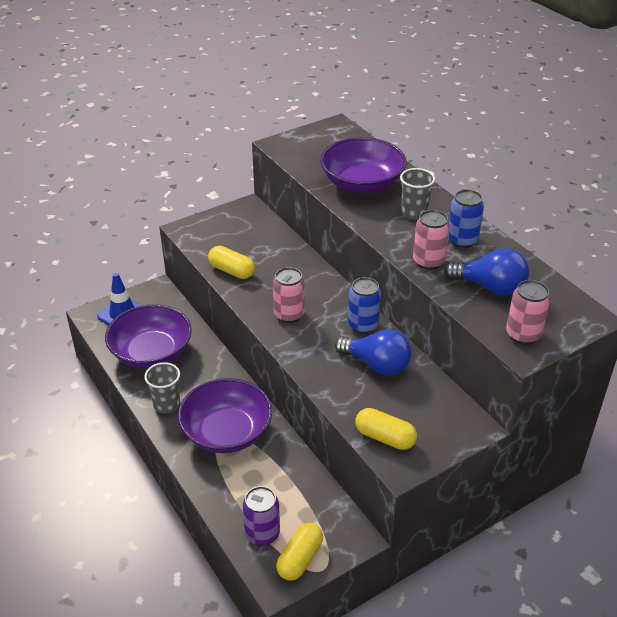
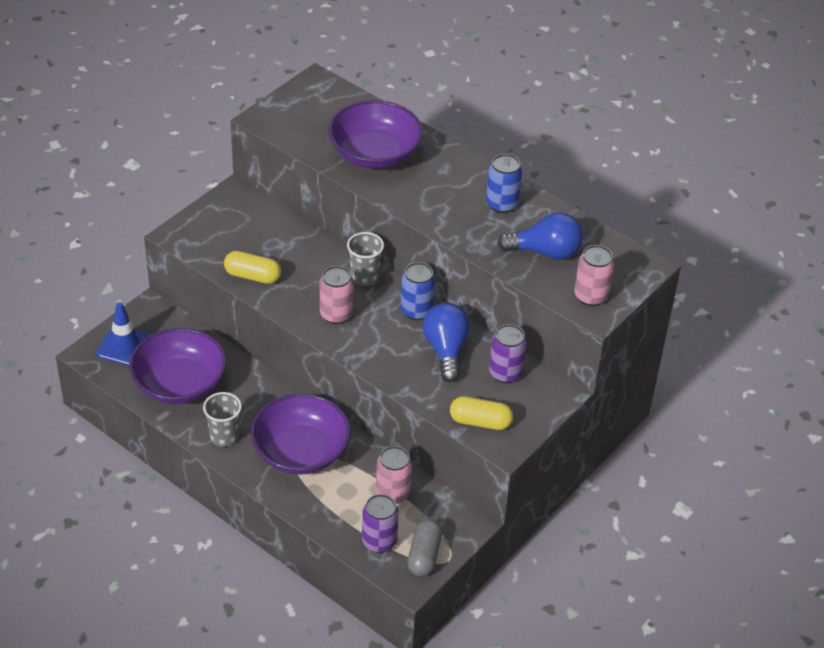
camera: 20 degrees left, 5 degrees up
yellow capsule [276,523,323,581] -> grey capsule [407,519,442,577]
blue light bulb [335,329,411,375] -> blue light bulb turned 105 degrees counterclockwise [423,303,470,382]
grey cup [400,168,435,220] -> grey cup moved to [347,232,384,286]
pink can [413,210,450,270] -> pink can moved to [376,446,412,504]
none -> purple can [489,324,527,383]

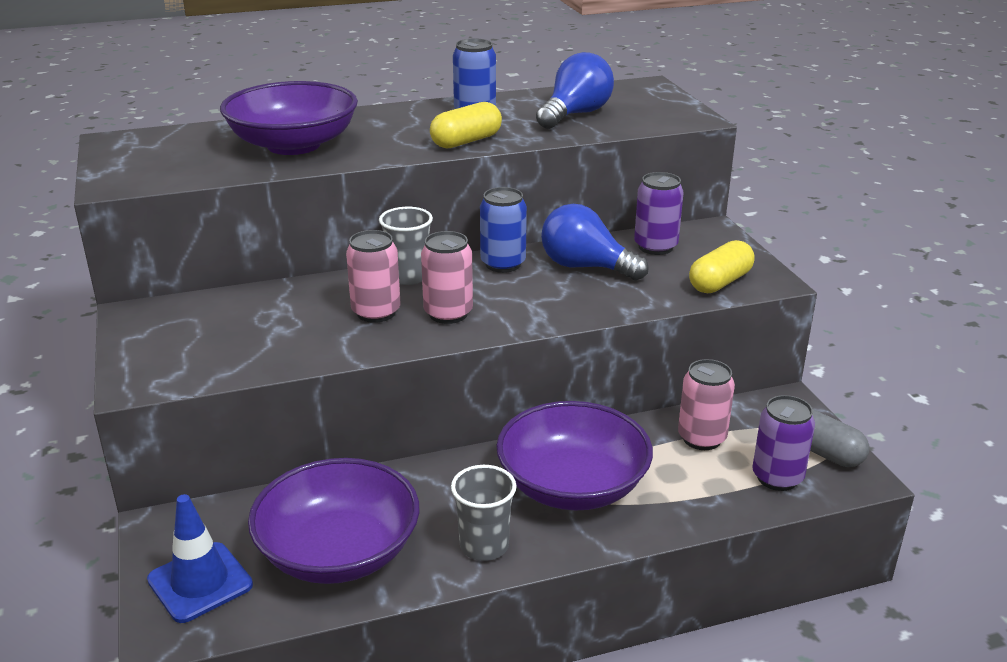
camera: 55 degrees left, 15 degrees down
yellow capsule [224,251,281,284] -> yellow capsule moved to [430,102,502,148]
pink can [574,245,614,306] -> pink can moved to [346,230,400,323]

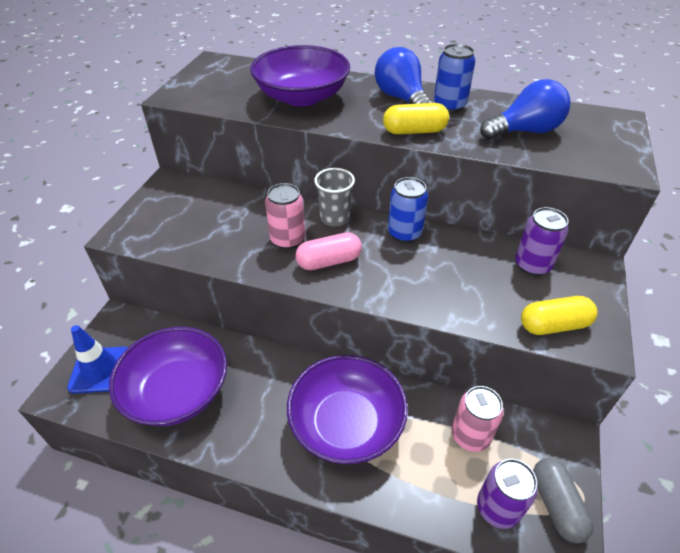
camera: 35 degrees right, 15 degrees up
pink can [421,231,473,324] -> pink capsule [295,232,362,270]
grey cup [451,465,517,561] -> none
blue light bulb [541,204,649,281] -> blue light bulb moved to [375,47,432,104]

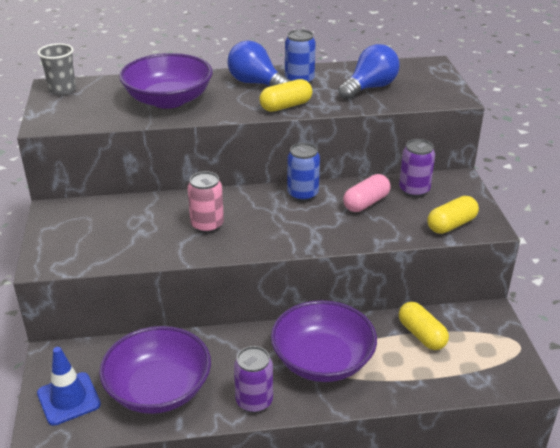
camera: 25 degrees left, 10 degrees down
pink capsule [295,232,362,270] -> pink capsule moved to [343,174,391,212]
grey cup [314,168,355,227] -> grey cup moved to [37,43,76,95]
pink can [452,386,504,452] -> yellow capsule [399,302,449,350]
purple can [477,459,538,529] -> purple can moved to [234,346,273,413]
grey capsule [533,458,594,543] -> none

